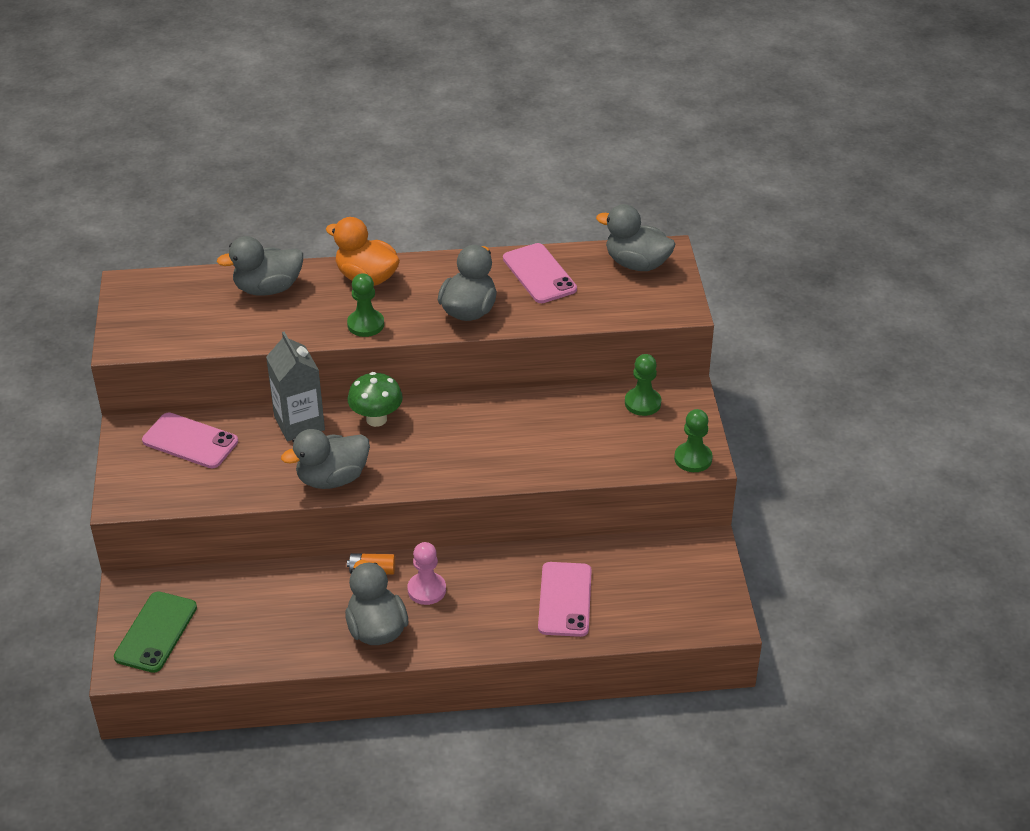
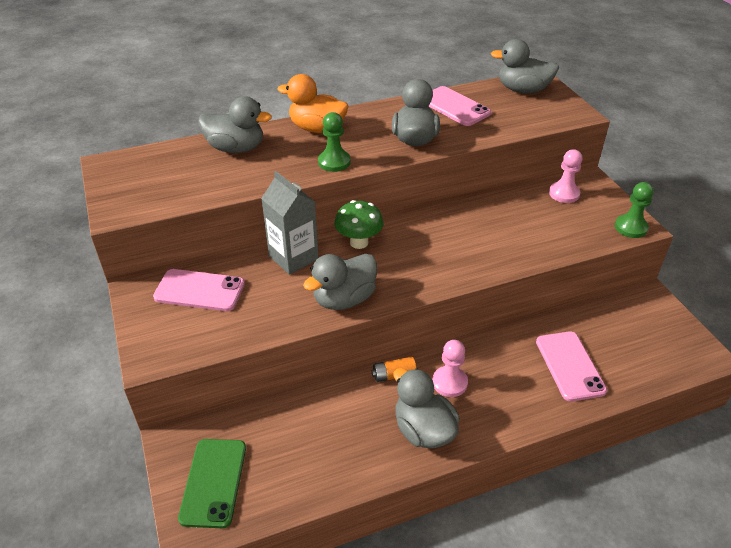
camera: 15 degrees left, 0 degrees up
grey duck [217,236,303,296] -> grey duck turned 135 degrees counterclockwise [198,96,272,153]
green pawn [625,354,661,416] -> pink pawn [549,149,582,203]

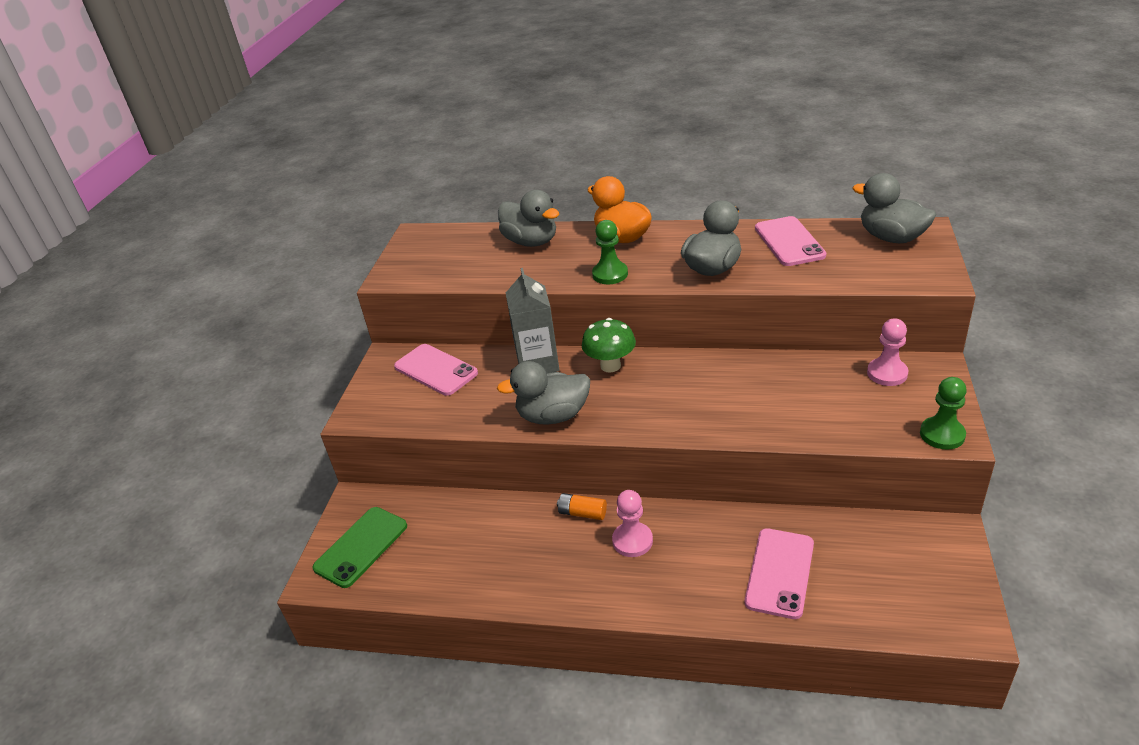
camera: 35 degrees right, 5 degrees down
grey duck [394,368,460,449] -> none

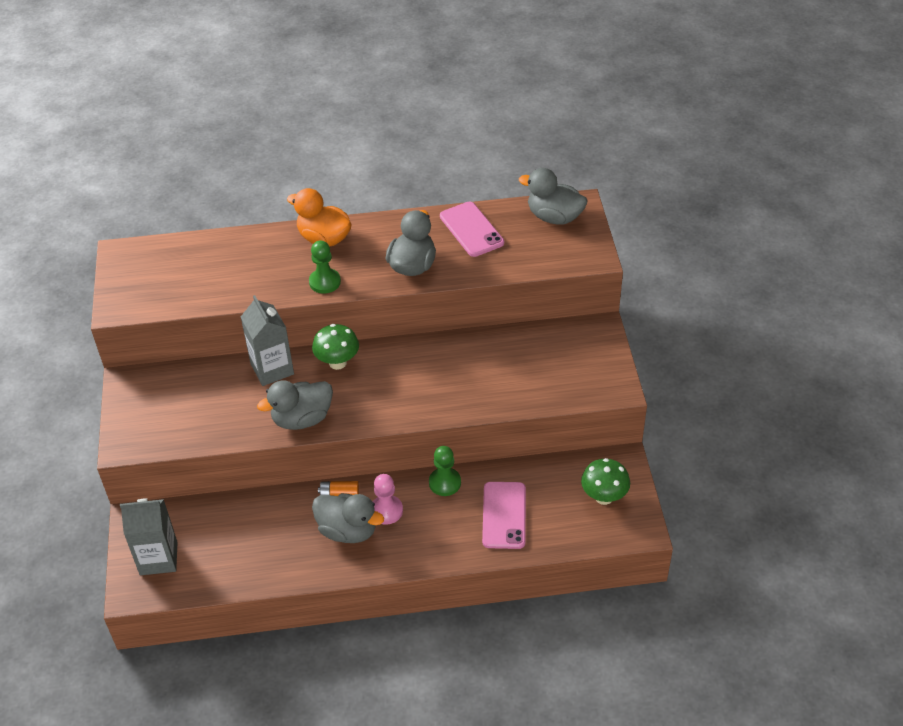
camera: 20 degrees left, 10 degrees up
green phone [313,507,407,588] -> grey carton [120,498,177,575]
pink phone [394,344,478,396] -> none
grey duck [498,190,559,247] -> grey duck moved to [312,493,384,543]
pink pawn [867,318,909,386] -> none
green pawn [920,377,967,450] -> green pawn moved to [429,446,461,496]
none -> green mushroom [581,458,630,505]

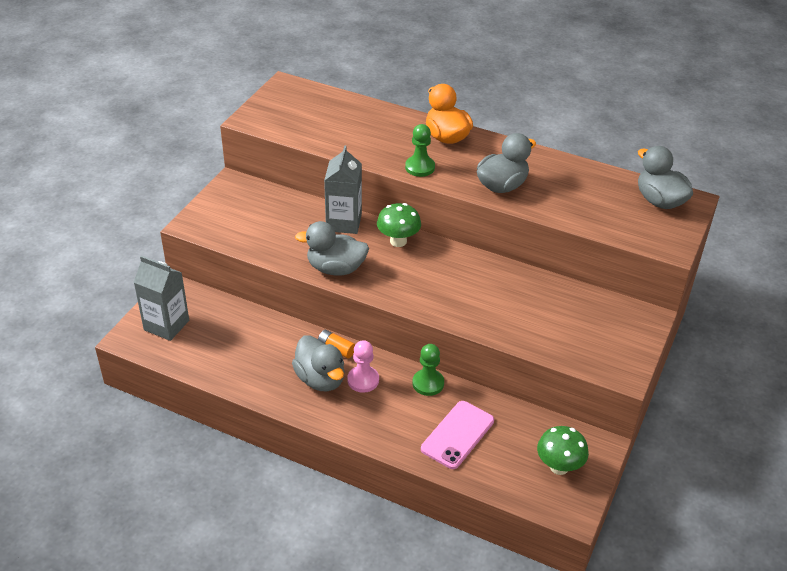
camera: 30 degrees right, 5 degrees down
pink phone [440,202,504,257] -> none

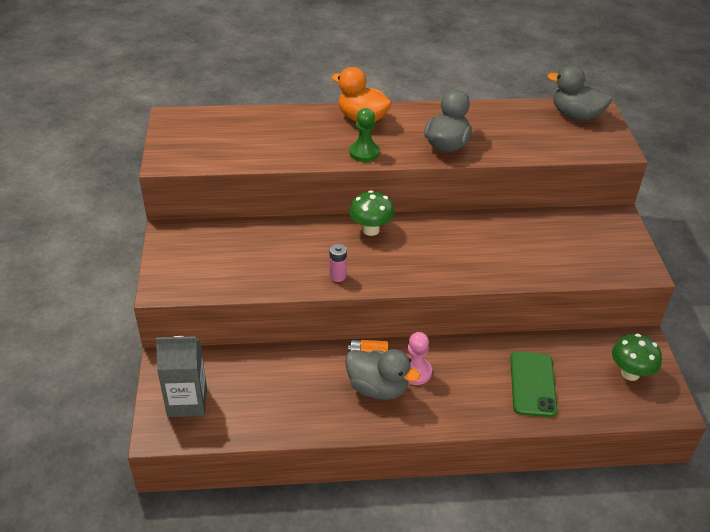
camera: 30 degrees left, 0 degrees up
grey duck [295,221,369,275] -> pink battery [329,244,347,282]
grey carton [324,145,362,234] -> none
green pawn [413,344,444,396] -> none
pink phone [421,401,494,469] -> green phone [510,351,558,417]

